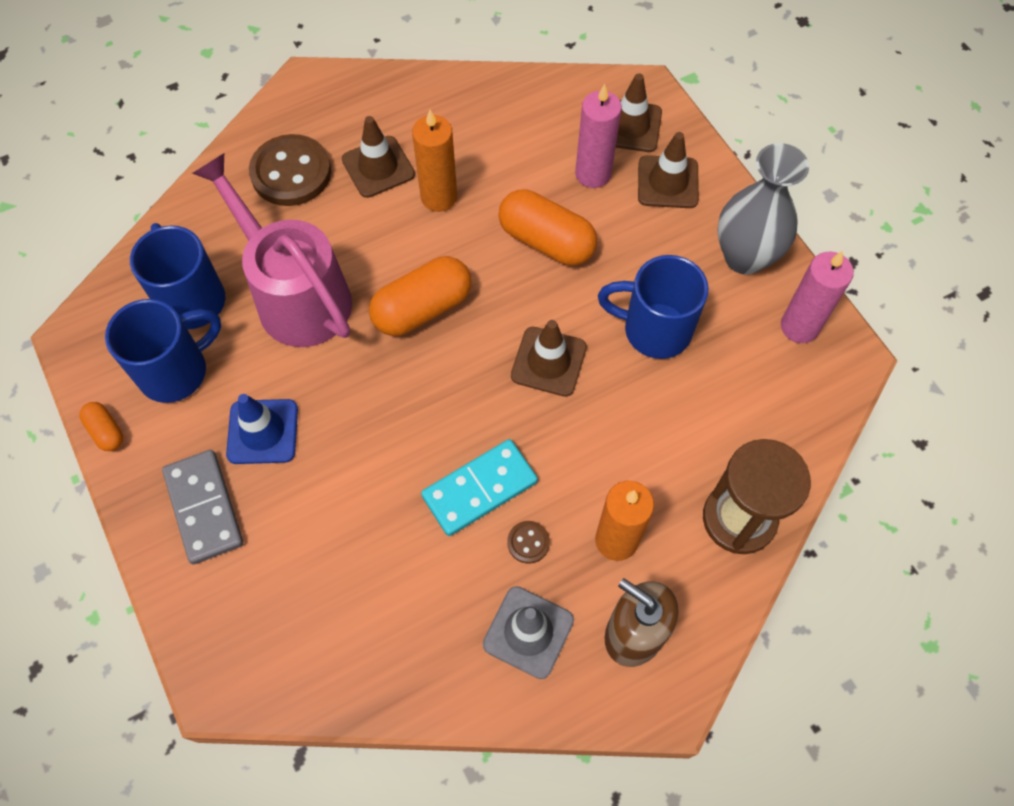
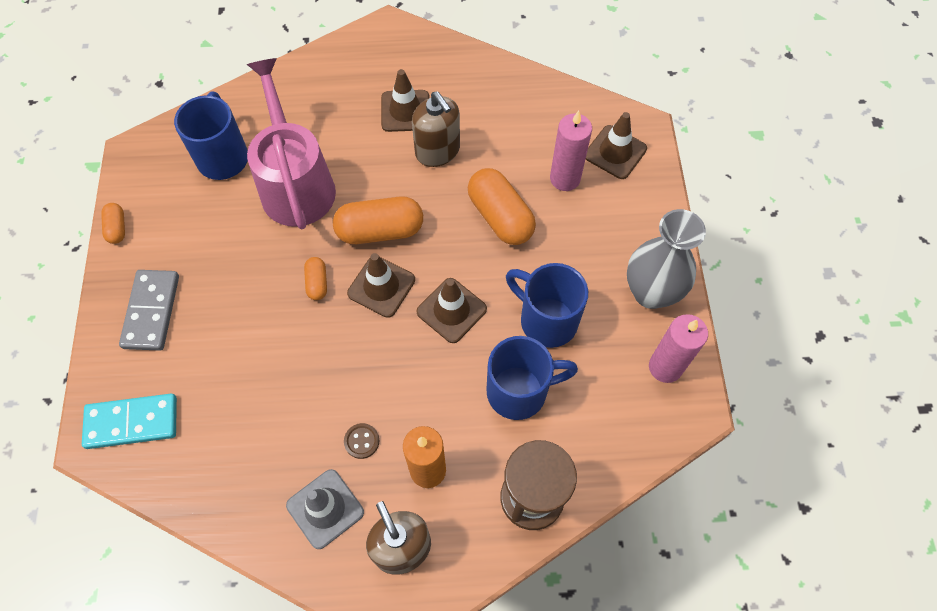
camera: 25 degrees right, 0 degrees up
blue mug [105,299,221,403] -> blue mug moved to [486,336,578,420]
blue traffic cone [226,394,298,464] -> none
brown button [249,134,331,206] -> none
orange candle [412,110,457,212] -> brown soap dispenser [412,91,460,167]
turquoise domino [421,439,538,536] -> turquoise domino moved to [82,394,177,449]
brown traffic cone [638,132,699,208] -> brown traffic cone moved to [347,253,415,318]
none -> orange capsule [304,257,327,300]

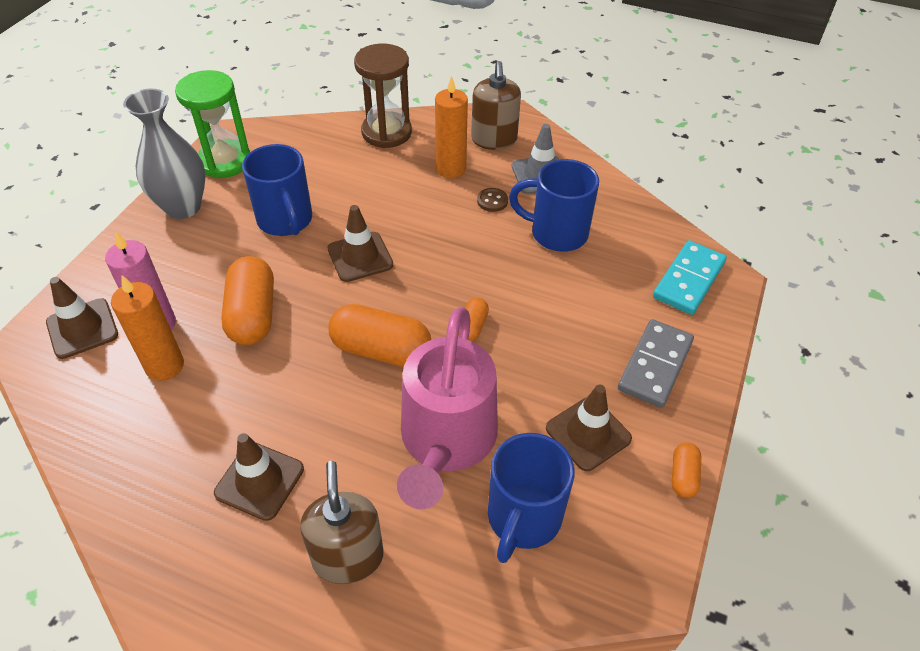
camera: 155 degrees left, 15 degrees down
turquoise domino [82,394,177,449] -> turquoise domino turned 75 degrees counterclockwise [653,240,727,315]
brown traffic cone [347,253,415,318] -> brown traffic cone moved to [546,385,632,471]
brown soap dispenser [412,91,460,167] -> brown soap dispenser moved to [300,461,384,584]
blue mug [486,336,578,420] -> blue mug moved to [509,159,599,252]
pink candle [649,314,708,383] -> green hourglass [175,70,250,178]
none -> orange candle [111,275,184,381]

